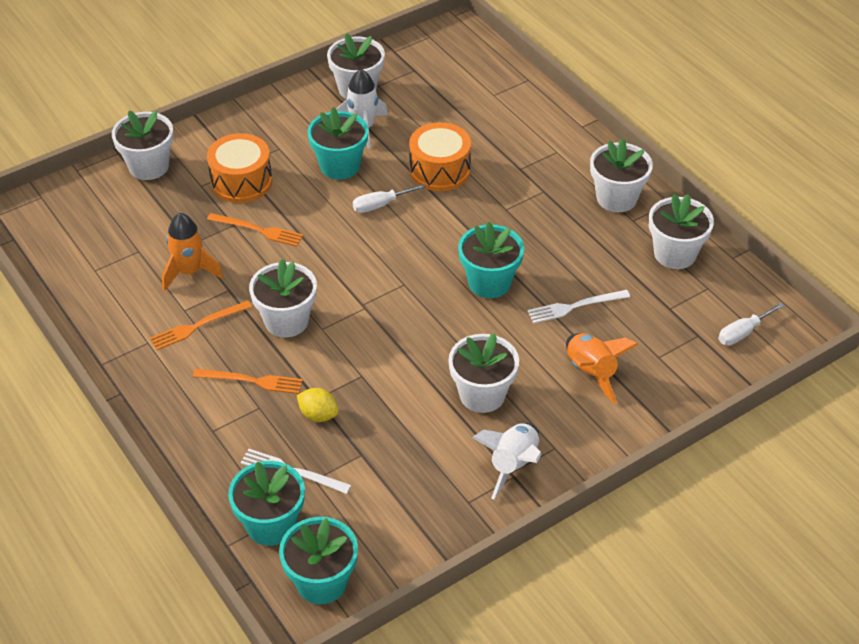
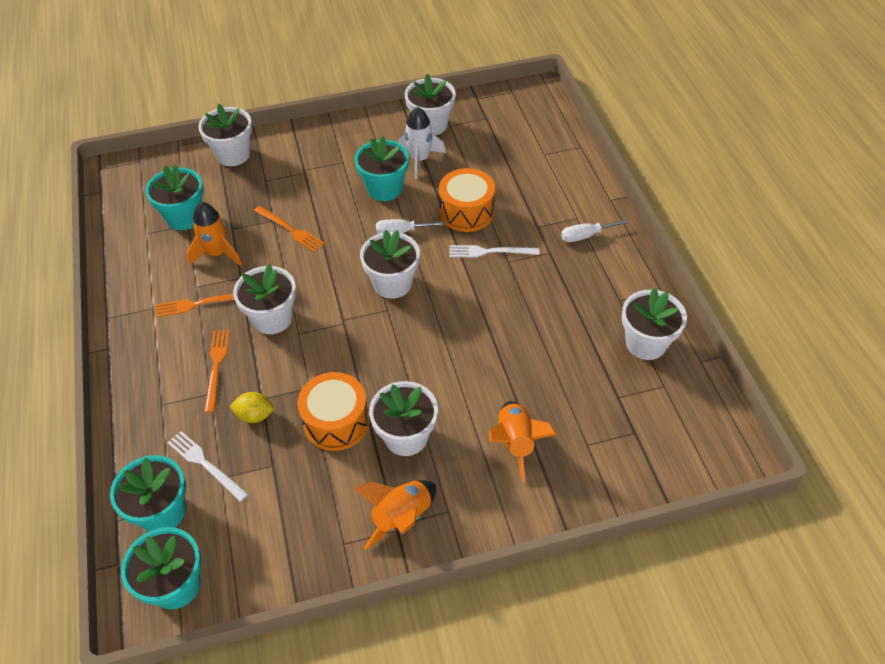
camera: 20 degrees right, 5 degrees up
orange fork [193,369,303,394] -> orange fork turned 120 degrees counterclockwise [205,330,230,413]
orange drum [207,133,272,203] -> orange drum moved to [297,372,369,451]
yellow lemon [297,388,338,422] -> yellow lemon turned 45 degrees counterclockwise [229,392,274,423]
turquoise flower pot [458,222,524,298] -> turquoise flower pot moved to [145,164,204,230]
white rocket [472,423,542,499] -> orange rocket [354,480,436,550]
white fork [528,290,630,324] -> white fork moved to [449,245,540,258]
white flower pot [590,138,653,212] -> white flower pot moved to [360,230,420,299]
white screwdriver [718,303,784,345] -> white screwdriver moved to [561,219,628,242]

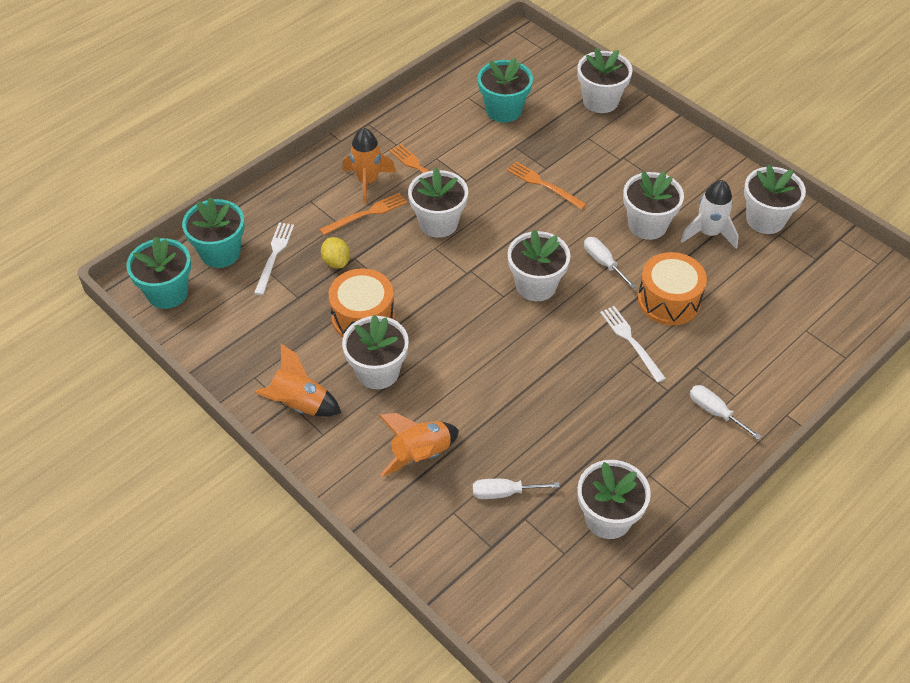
camera: 60 degrees right, 0 degrees up
orange rocket [187,202,242,266] -> orange rocket moved to [342,128,396,204]
orange fork [254,206,325,252] -> orange fork turned 120 degrees clockwise [507,162,587,210]
turquoise flower pot [354,136,409,201] -> white flower pot [623,171,684,240]
none -> white screwdriver [473,479,560,499]

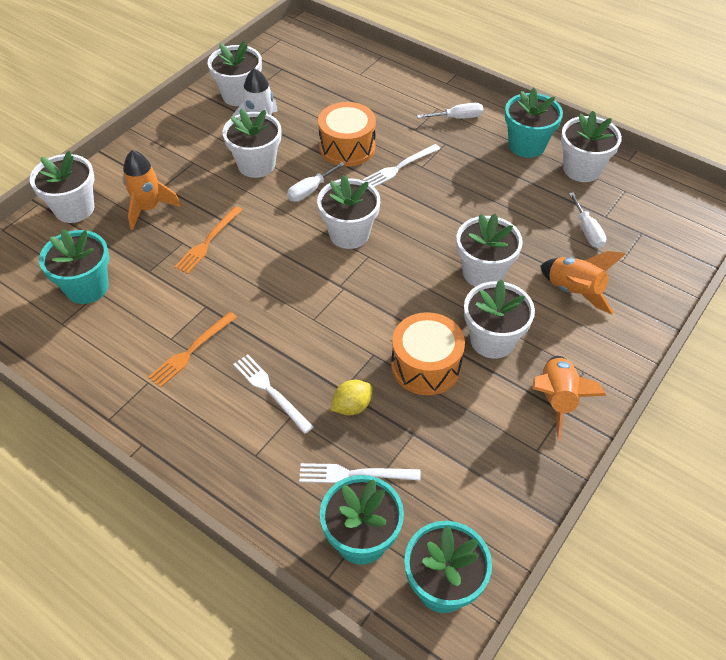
camera: 100 degrees left, 0 degrees up
orange fork [320,193,407,235] -> white fork [233,354,313,434]
orange rocket [342,128,396,204] -> orange rocket moved to [123,150,181,230]
white flower pot [408,168,468,238] -> white flower pot moved to [456,214,523,287]
white screwdriver [690,385,761,440] -> white screwdriver turned 135 degrees counterclockwise [417,103,484,119]
none -> turquoise flower pot [505,88,563,158]

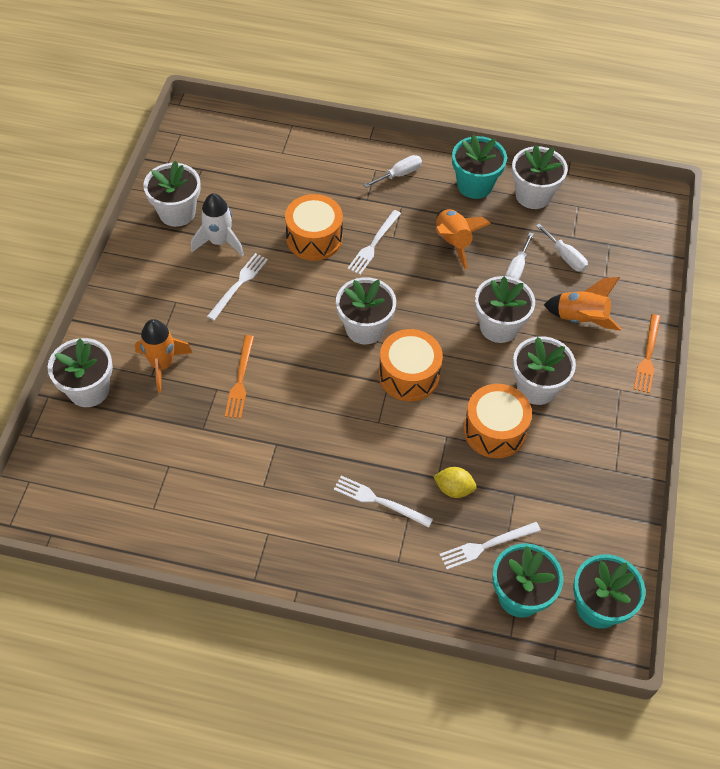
camera: 25 degrees left, 5 degrees up
turquoise flower pot [39,229,109,304] -> none
orange fork [148,312,237,388] -> orange fork moved to [634,314,661,393]
white flower pot [223,109,281,178] -> white fork [207,253,268,321]
white screwdriver [287,162,345,202] -> white screwdriver moved to [505,232,534,280]
yellow lemon [331,380,373,416] -> yellow lemon turned 75 degrees clockwise [433,467,477,498]
orange rocket [533,356,606,441] -> orange rocket moved to [436,209,491,270]
none -> orange drum [379,329,443,401]

